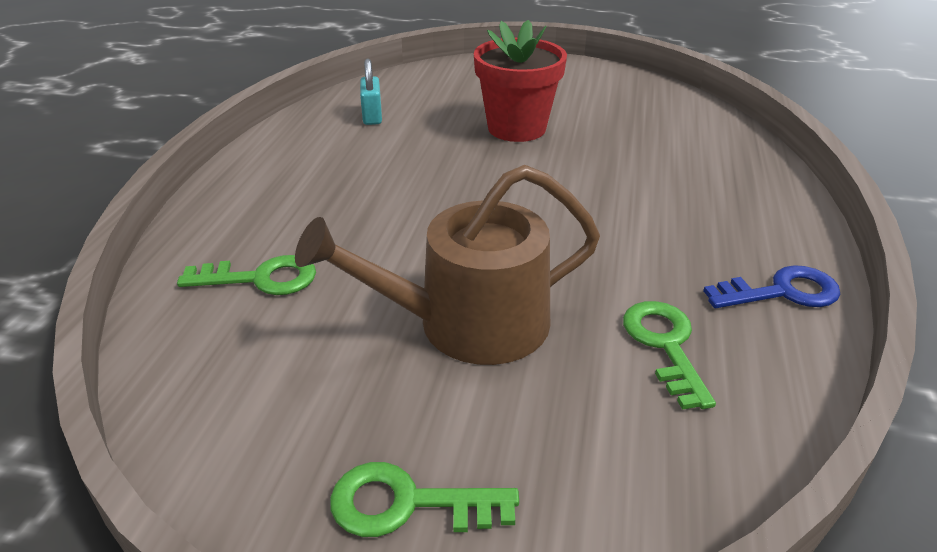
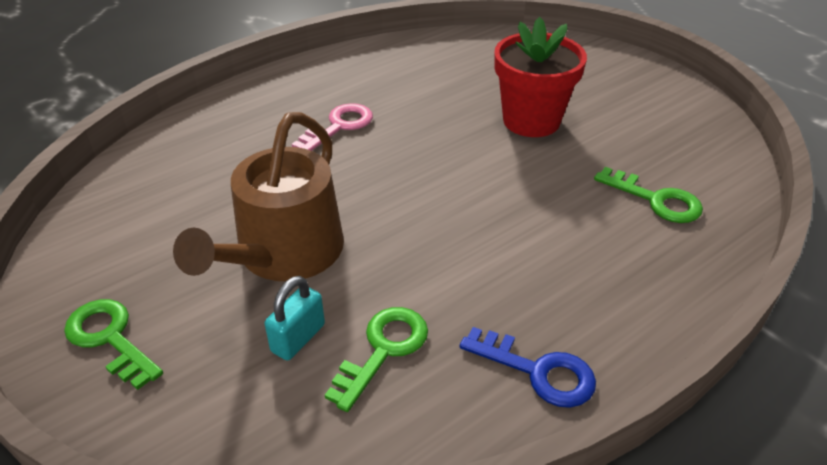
camera: 40 degrees right, 5 degrees up
green key [177,255,316,295] -> green key moved to [594,167,703,223]
brown watering can [295,165,600,365] -> brown watering can turned 90 degrees counterclockwise [173,112,344,281]
turquoise padlock [360,59,382,125] -> turquoise padlock moved to [264,276,325,361]
none -> pink key [292,103,373,151]

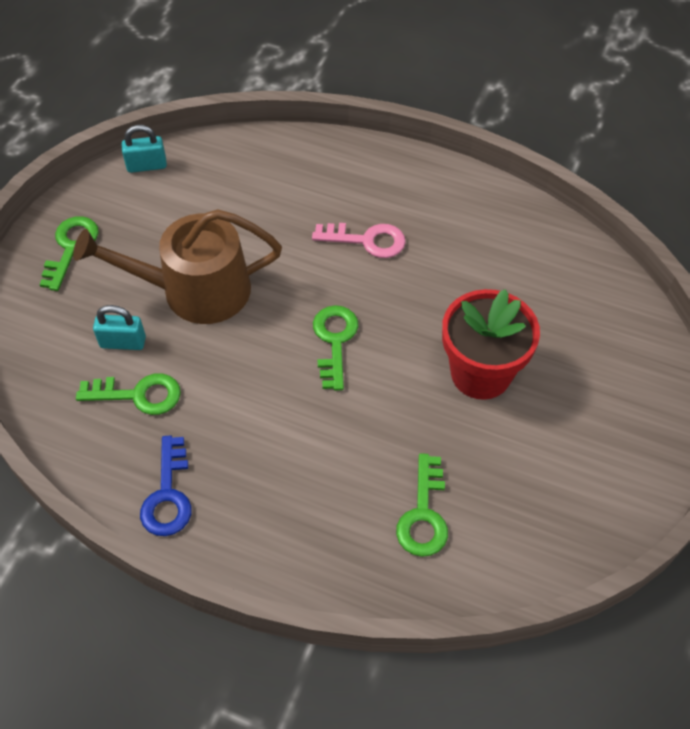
camera: 60 degrees right, 15 degrees up
none -> turquoise padlock [122,125,167,173]
none -> green key [313,305,358,391]

